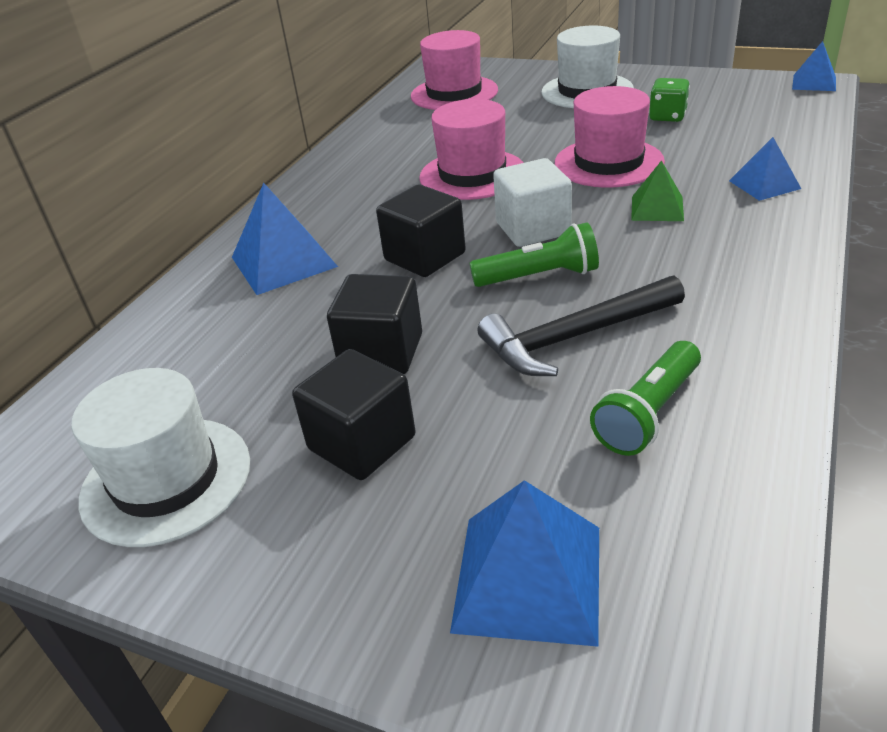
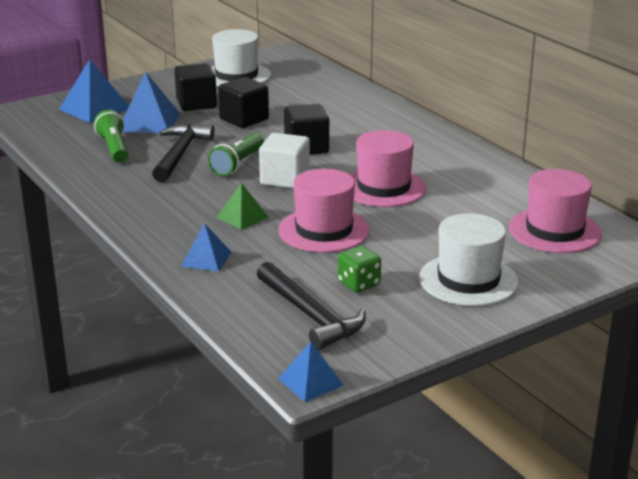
camera: 120 degrees right, 10 degrees down
blue pyramid [232,183,338,295] -> blue pyramid moved to [122,72,180,134]
none -> black hammer [257,262,366,350]

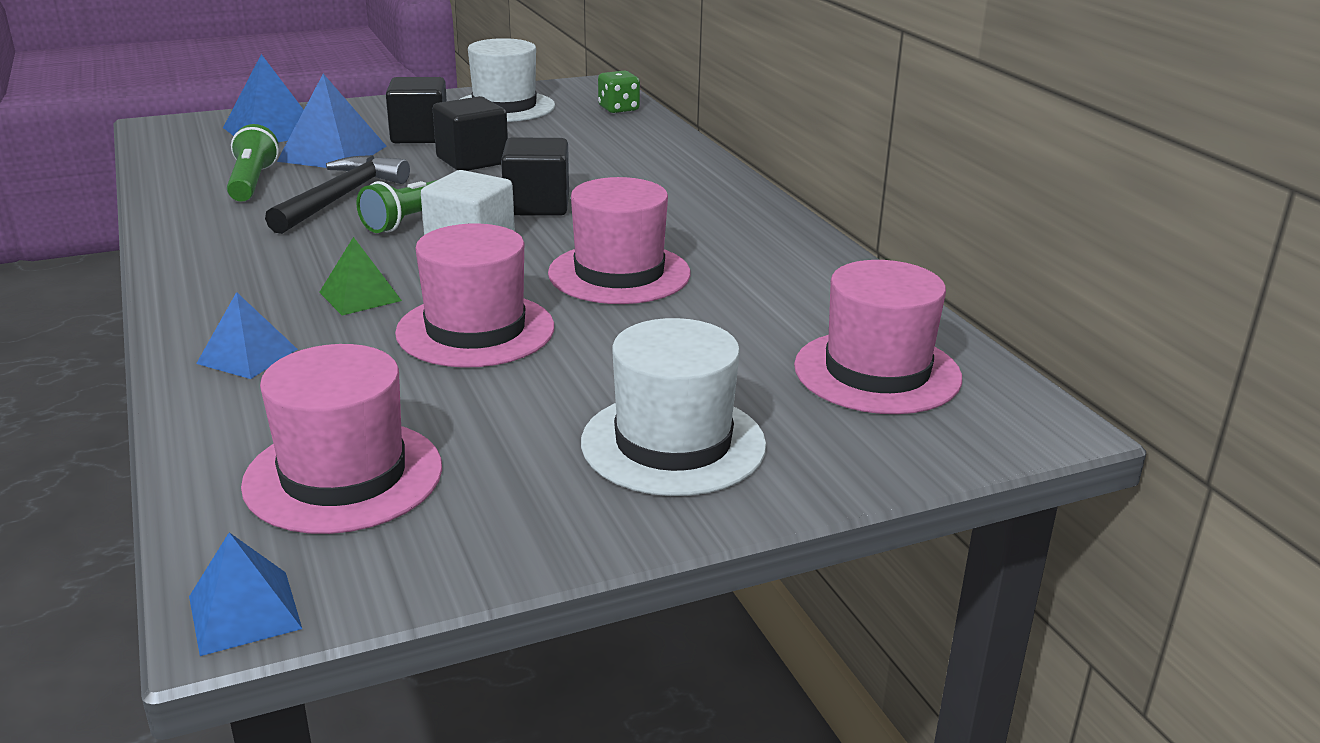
camera: 10 degrees right, 0 degrees up
black hammer [257,262,366,350] -> pink hat [241,344,442,534]
green dice [338,246,381,292] -> green dice moved to [598,71,640,113]

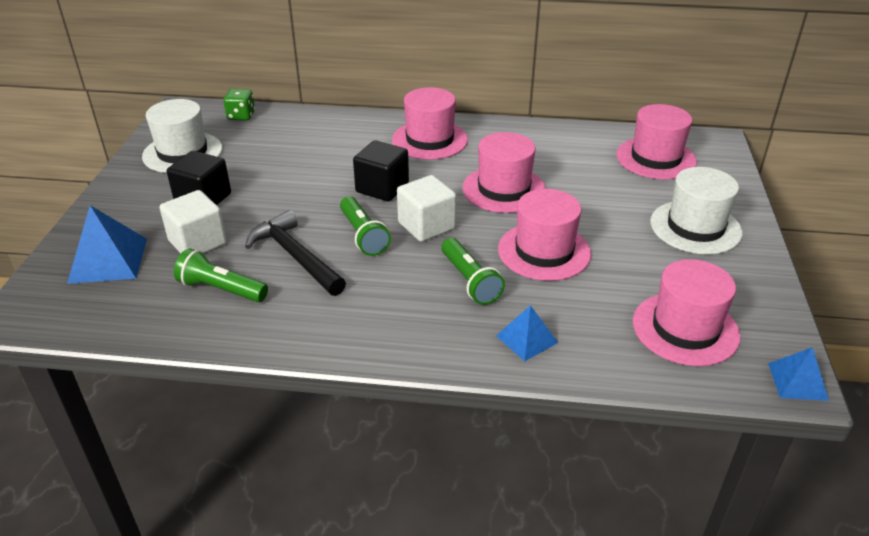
camera: 60 degrees left, 10 degrees up
blue pyramid [277,74,386,168] -> white cube [159,190,227,253]
green pyramid [319,237,402,316] -> green flashlight [441,238,505,305]
black cube [433,96,508,171] -> none
none -> pink hat [392,87,468,160]

